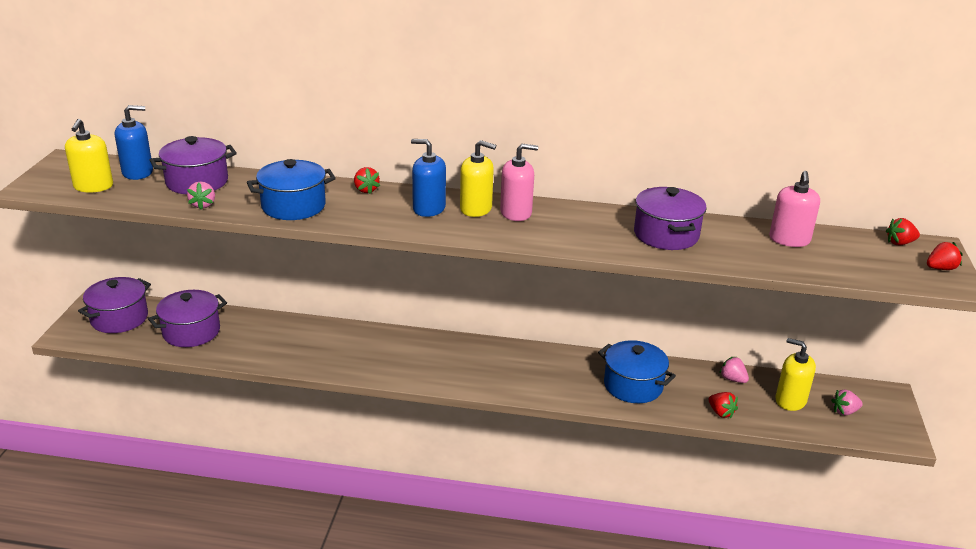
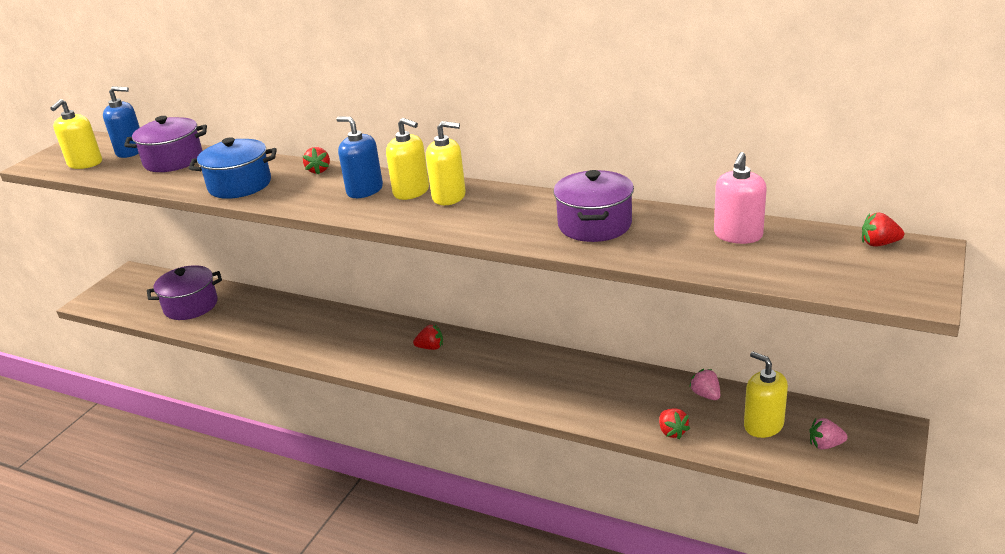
camera: 20 degrees right, 0 degrees up
purple pot [78,277,151,333] -> none
pink strawberry [187,181,215,210] -> none
pink soap dispenser [500,144,538,221] -> yellow soap dispenser [426,121,466,205]
blue pot [598,340,676,403] -> none
red strawberry [927,242,963,270] -> red strawberry moved to [413,324,443,350]

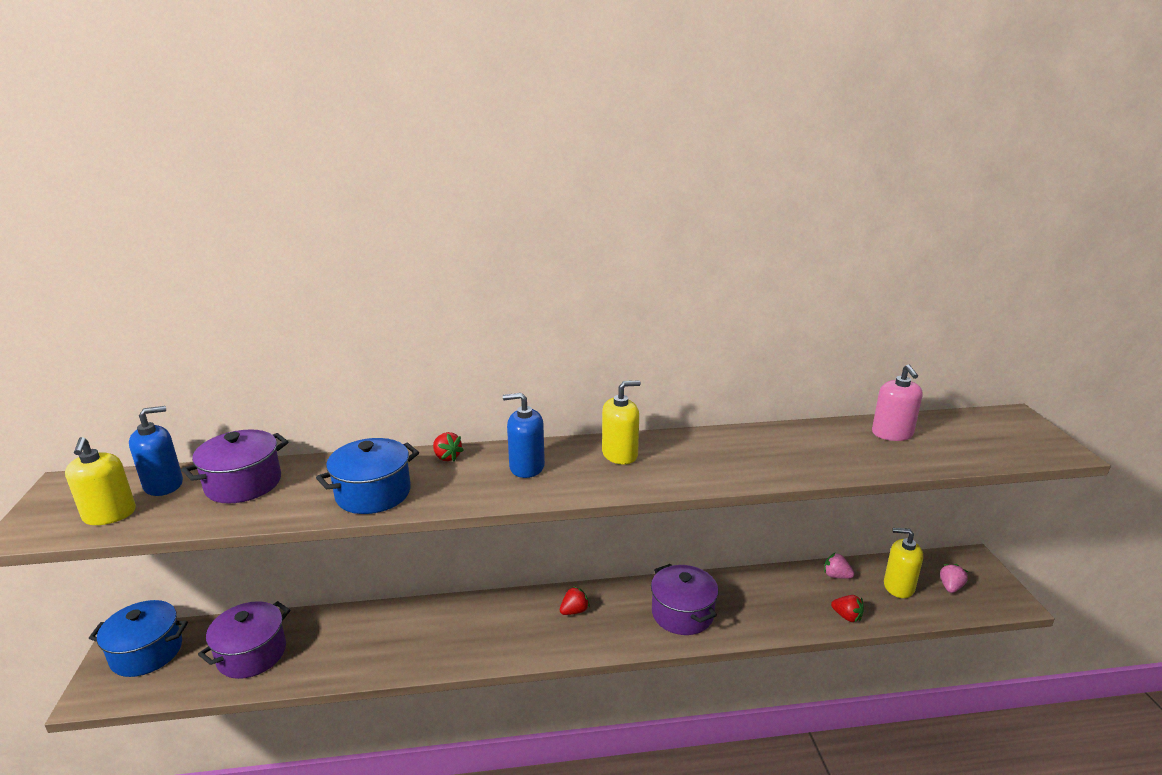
camera: 35 degrees left, 5 degrees down
yellow soap dispenser [386,118,429,200] -> none
purple pot [553,170,634,242] -> purple pot moved to [651,564,719,635]
pink strawberry [809,418,847,449] -> pink strawberry turned 150 degrees clockwise [940,564,968,593]
red strawberry [862,213,904,247] -> none
none -> blue pot [89,600,188,677]

